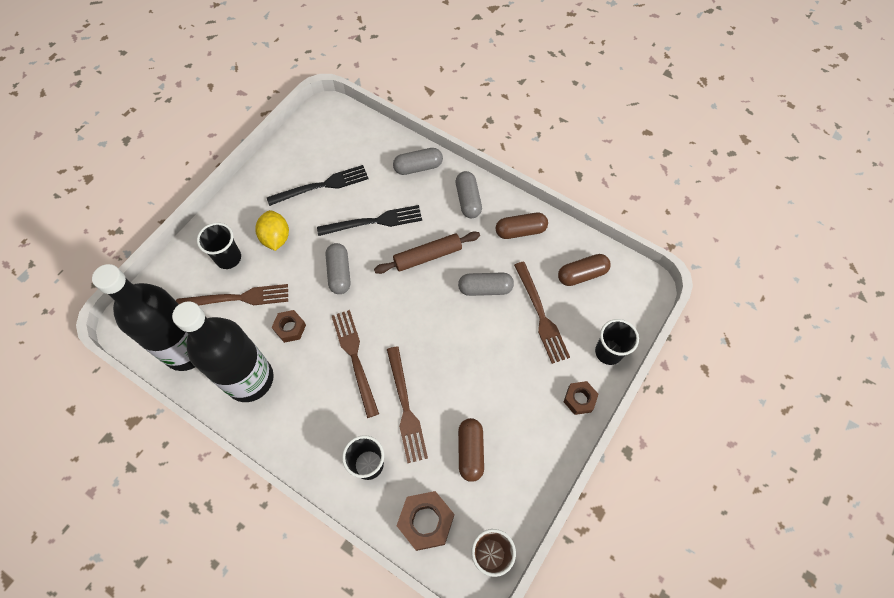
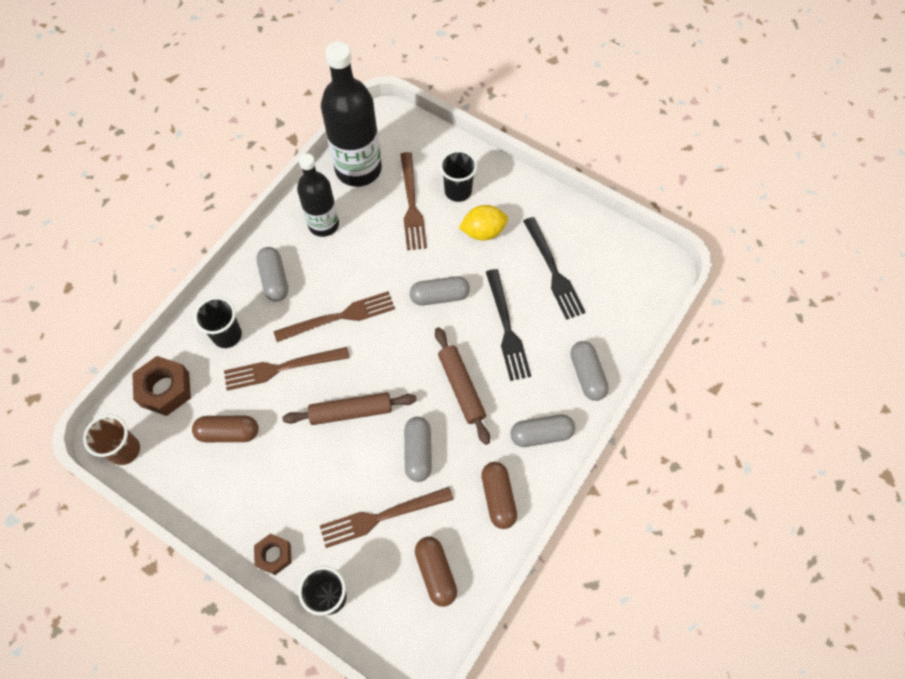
camera: 90 degrees right, 0 degrees up
black bottle [172,302,274,402] -> black bottle [297,153,339,237], size x0.64
brown nut [272,310,306,343] -> none
none -> grey capsule [256,247,288,301]
none -> brown rolling pin [282,392,417,425]

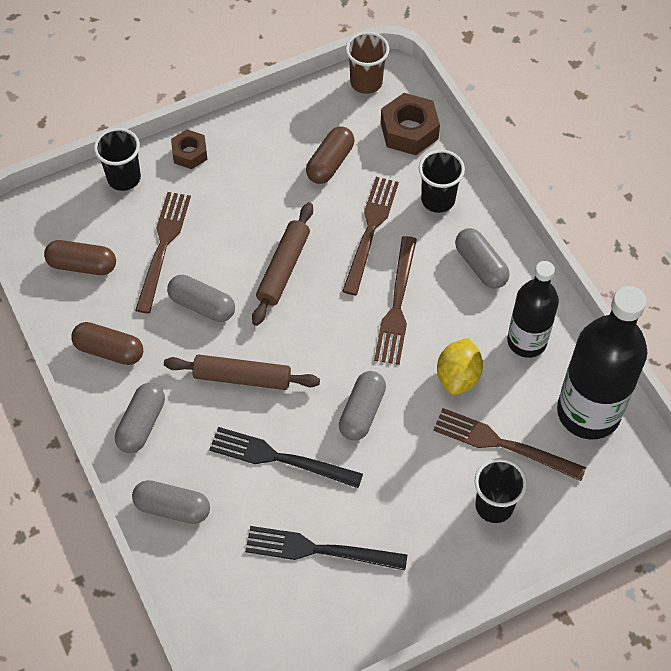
camera: 120 degrees right, 5 degrees down
grey capsule [256,247,288,301] -> grey capsule turned 45 degrees clockwise [455,228,510,289]
yellow lemon [459,205,508,240] -> yellow lemon moved to [437,338,483,395]

